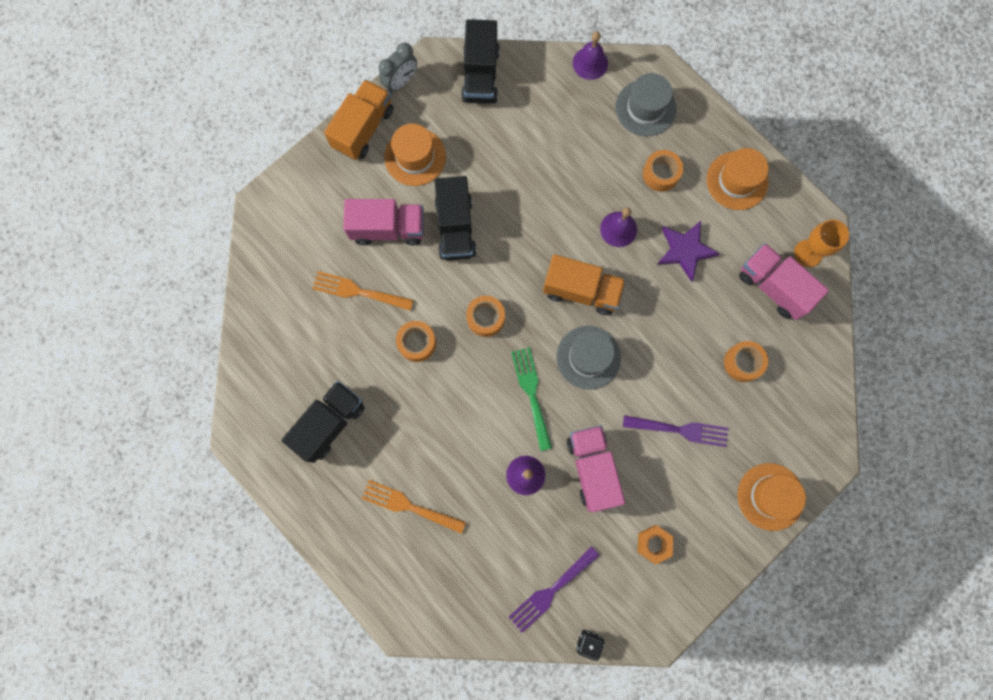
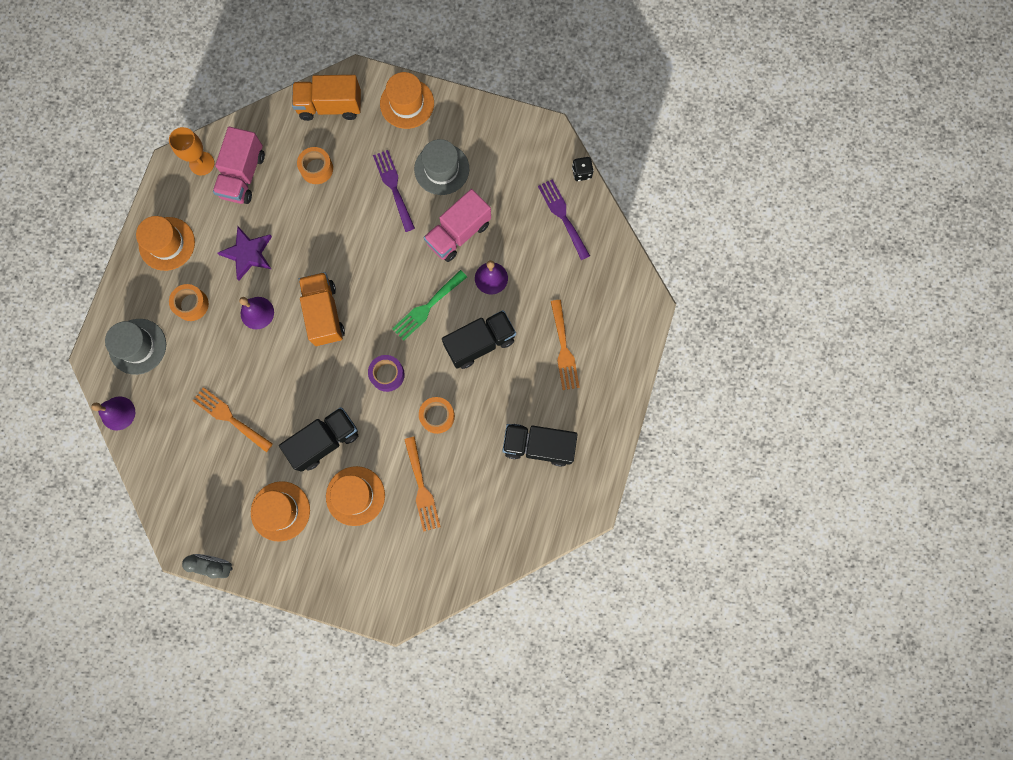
camera: 120 degrees left, 0 degrees up
orange truck [324,79,393,160] -> orange truck moved to [292,75,361,121]
pink truck [343,199,424,245] -> orange hat [326,466,385,526]
black truck [461,19,500,104] -> black truck moved to [442,310,516,369]
orange tape [466,296,505,337] -> purple tape [368,355,405,392]
purple fork [509,546,600,633] -> purple fork turned 135 degrees counterclockwise [538,179,590,260]
grey hat [556,326,621,390] -> grey hat moved to [414,139,469,195]
orange nut [638,525,674,564] -> none
none -> orange fork [193,387,273,452]

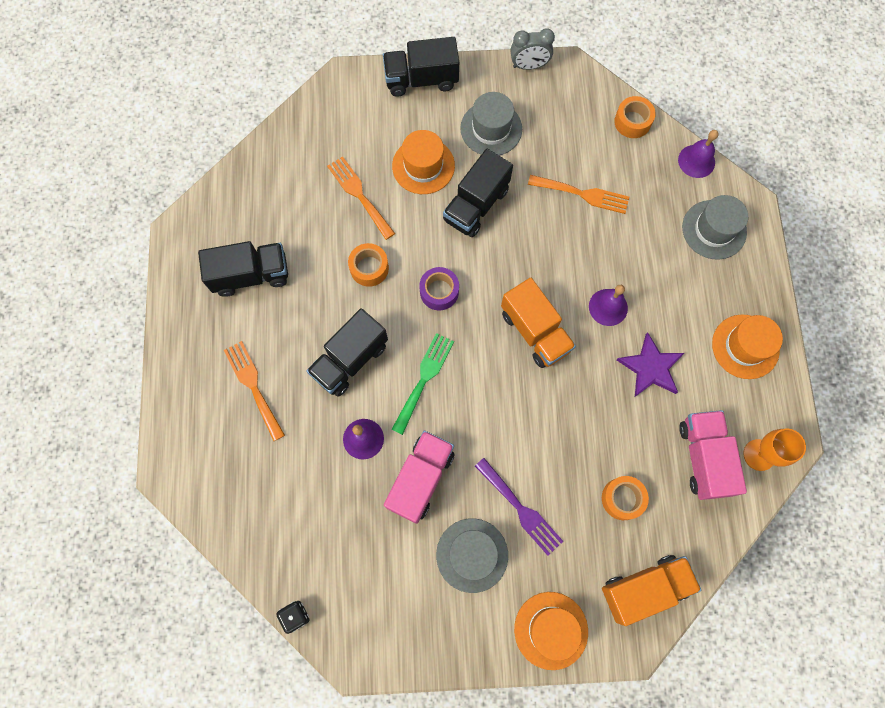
camera: 160 degrees right, 5 degrees down
orange tape [169,284,209,321] -> orange tape moved to [614,96,656,138]
orange hat [251,481,310,542] -> grey hat [460,92,522,155]
purple fork [538,179,590,260] -> none
none -> black truck [383,37,459,97]

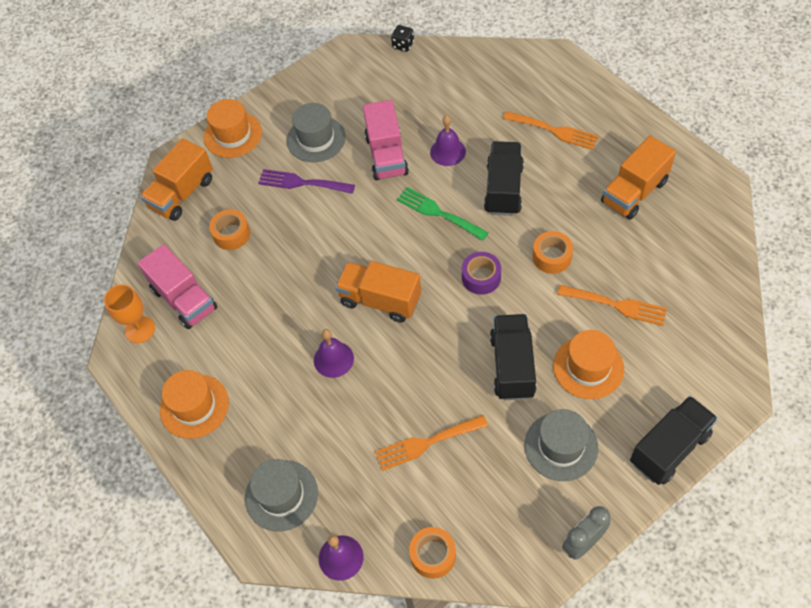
camera: 150 degrees right, 15 degrees down
black truck [198,241,288,297] -> orange truck [601,136,676,220]
green fork [391,333,454,435] -> green fork turned 135 degrees clockwise [397,187,489,241]
purple star [617,333,684,397] -> none

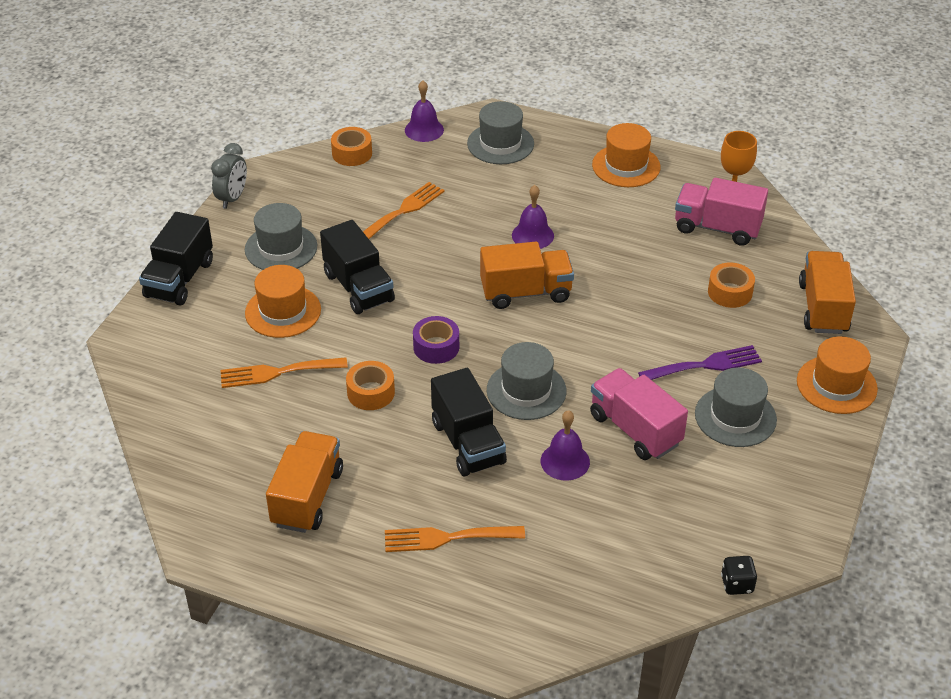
camera: 145 degrees right, 15 degrees down
green fork [397,187,489,241] -> grey hat [487,342,566,420]

